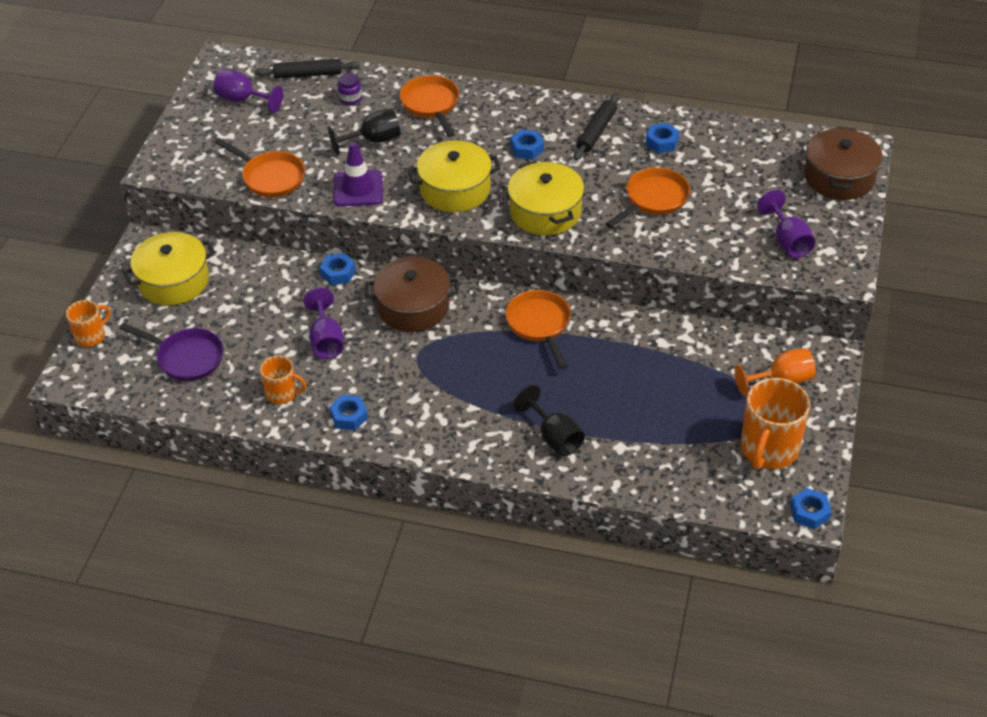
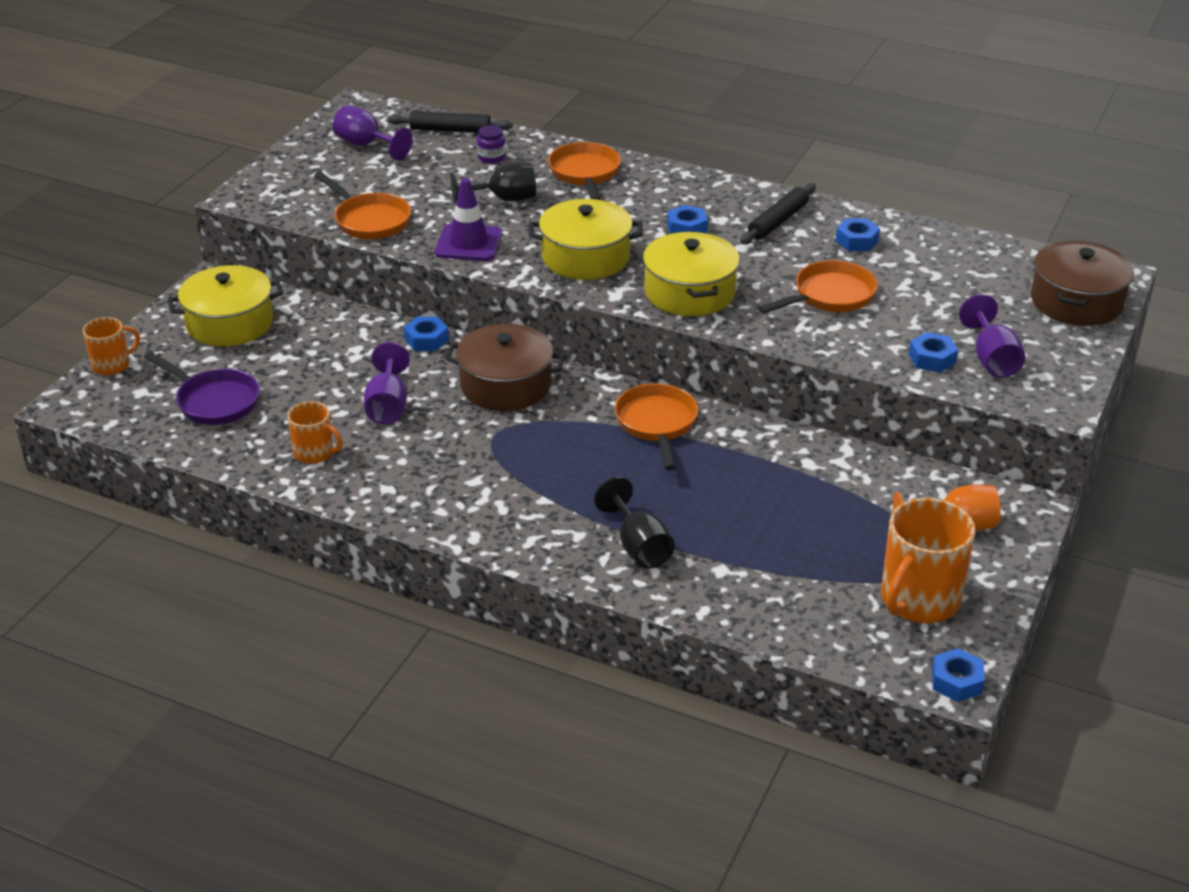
camera: 10 degrees right, 10 degrees down
blue nut [329,395,368,430] -> blue nut moved to [909,332,958,373]

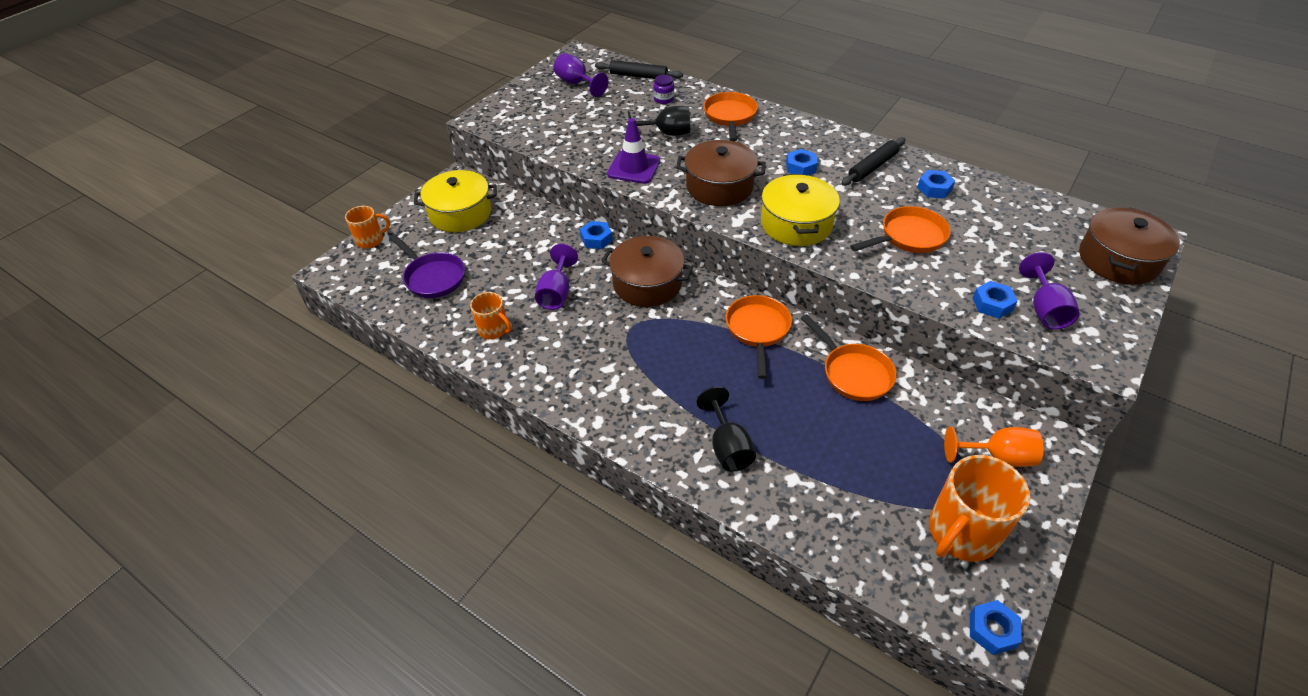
camera: 10 degrees right, 10 degrees up
orange pan [314,172,411,239] -> orange pan moved to [801,314,896,401]
yellow pot [529,199,643,280] -> brown pot [676,140,766,206]

